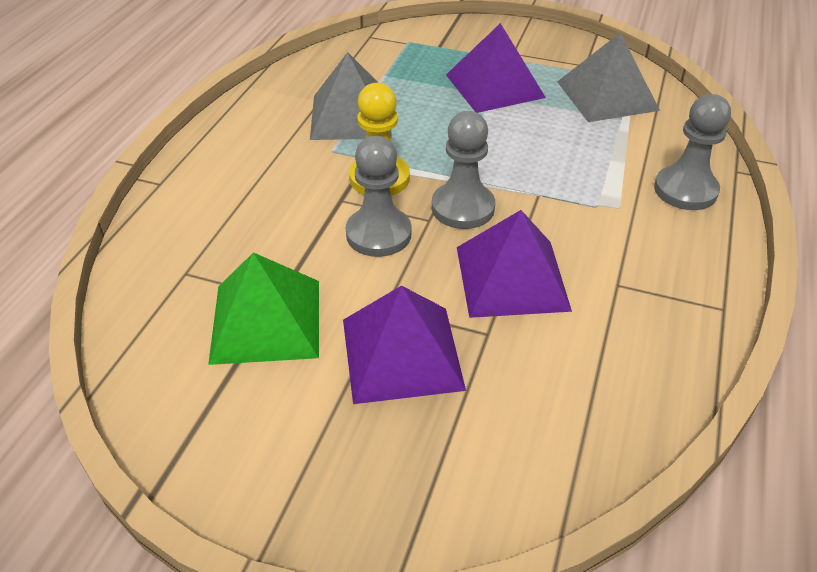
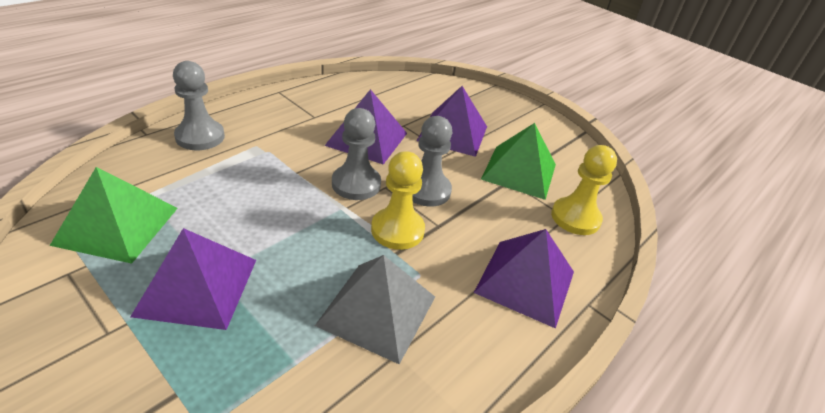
camera: 160 degrees left, 5 degrees down
grey pyramid [557,32,660,122] -> green pyramid [50,167,178,264]
none -> purple pyramid [474,229,574,329]
none -> yellow pawn [551,145,617,235]

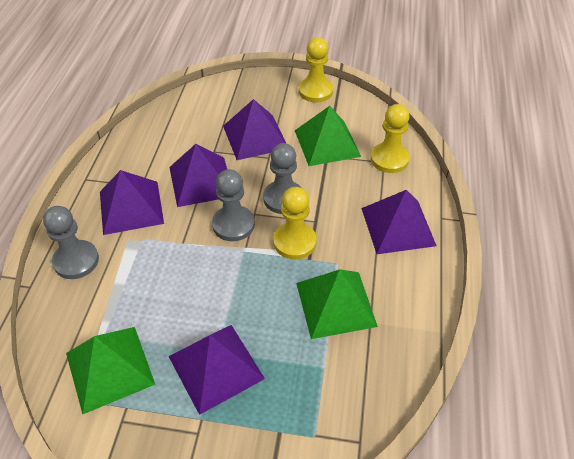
camera: 30 degrees left, 10 degrees up
grey pyramid [315,255,435,364] -> green pyramid [296,269,378,339]
none -> purple pyramid [100,170,164,235]
none -> yellow pawn [299,37,333,102]

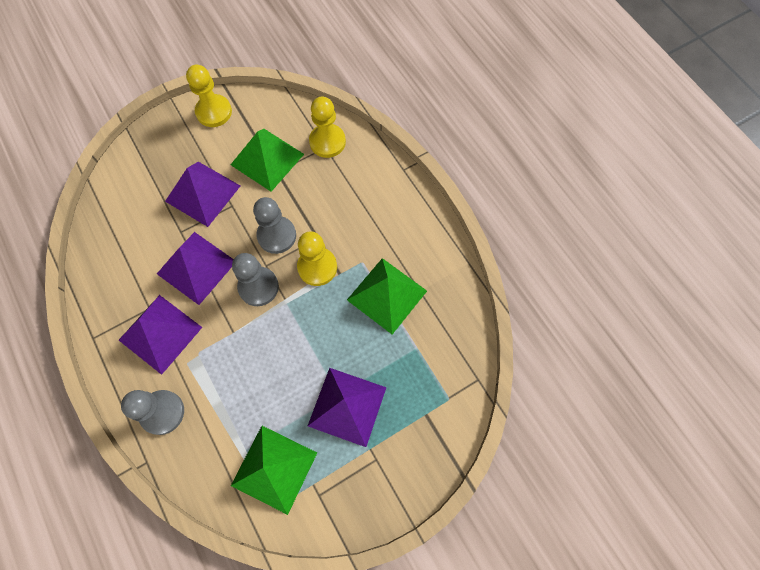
camera: 40 degrees left, 20 degrees up
purple pyramid [361,190,437,254] -> none

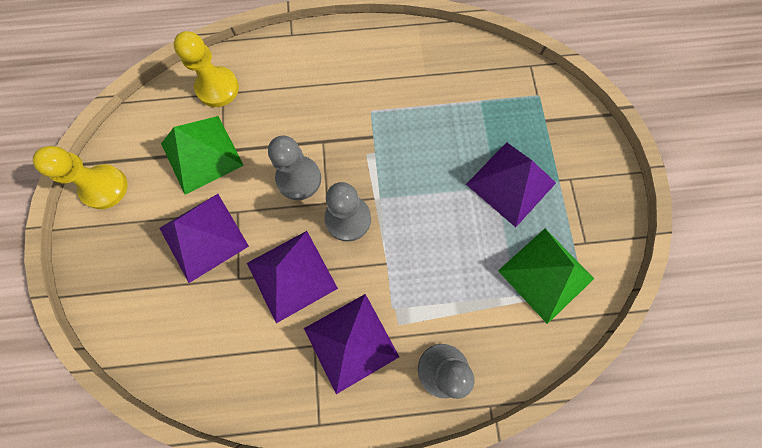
camera: 65 degrees left, 5 degrees up
yellow pawn [297,231,337,286] -> none
green pyramid [347,258,427,334] -> none

